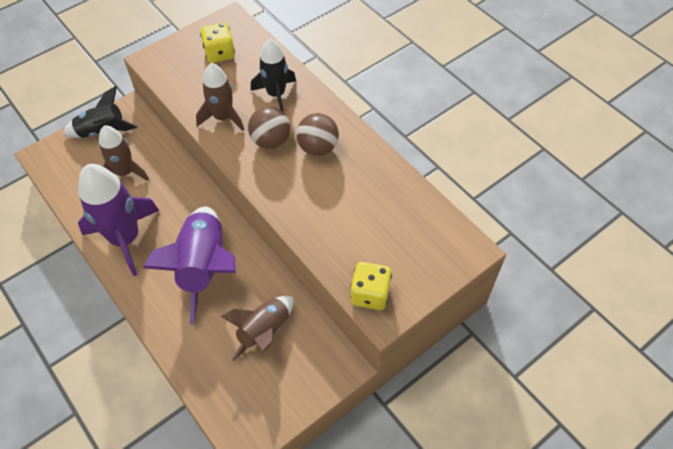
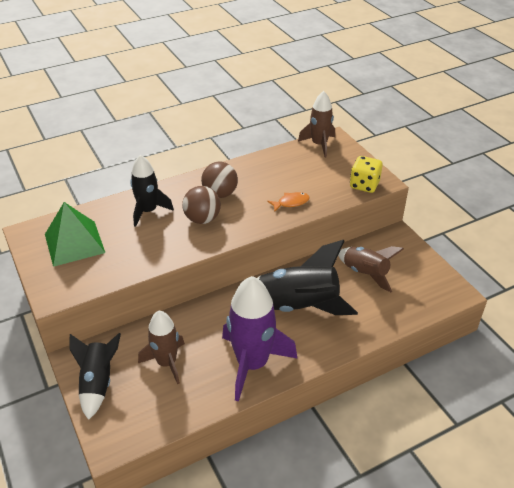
camera: 80 degrees left, 15 degrees down
purple rocket [143,207,236,325] -> black rocket [257,240,358,315]
brown rocket [196,63,244,131] -> brown rocket moved to [298,91,335,158]
yellow dice [200,23,235,63] -> green pyramid [45,202,105,267]
none -> orange fish [267,192,310,212]

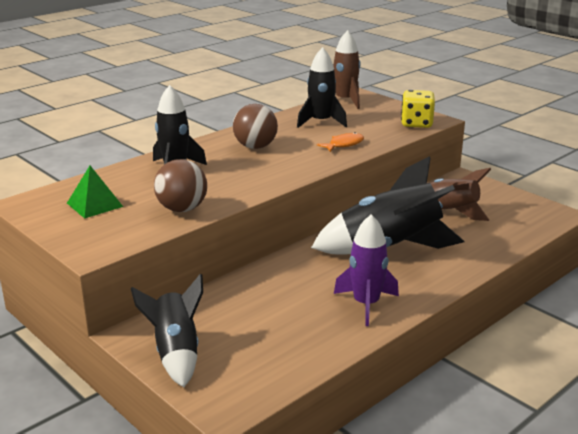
camera: 15 degrees left, 15 degrees down
green pyramid [45,202,105,267] -> green pyramid [67,166,123,219], size x0.62
brown rocket [138,311,185,384] -> none
brown ball [182,186,221,224] -> brown ball moved to [154,159,207,212]
purple rocket [222,276,297,402] -> purple rocket [334,214,399,326], size x0.63
none -> black rocket [297,47,347,128]

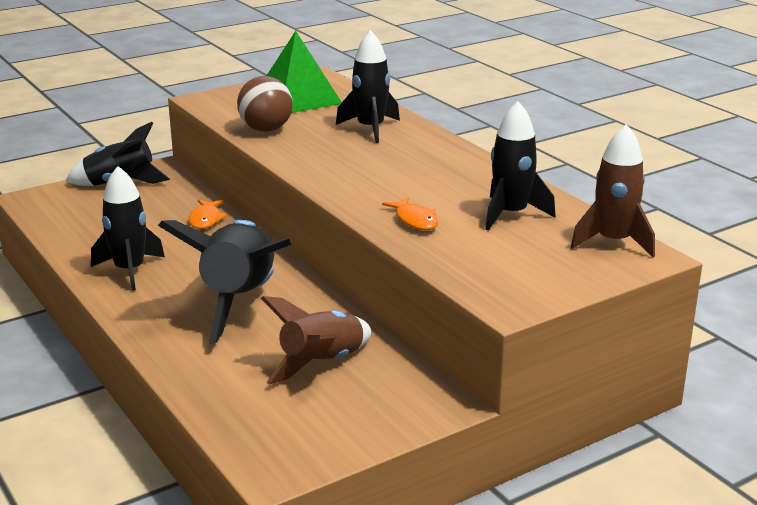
camera: 100 degrees right, 0 degrees up
green pyramid [67,166,123,219] -> green pyramid [266,31,342,113], size x1.62
brown ball [233,104,278,149] -> none
purple rocket [334,214,399,326] -> black rocket [91,166,165,291]
yellow dice [401,90,435,128] -> none
none -> orange fish [188,200,227,229]

